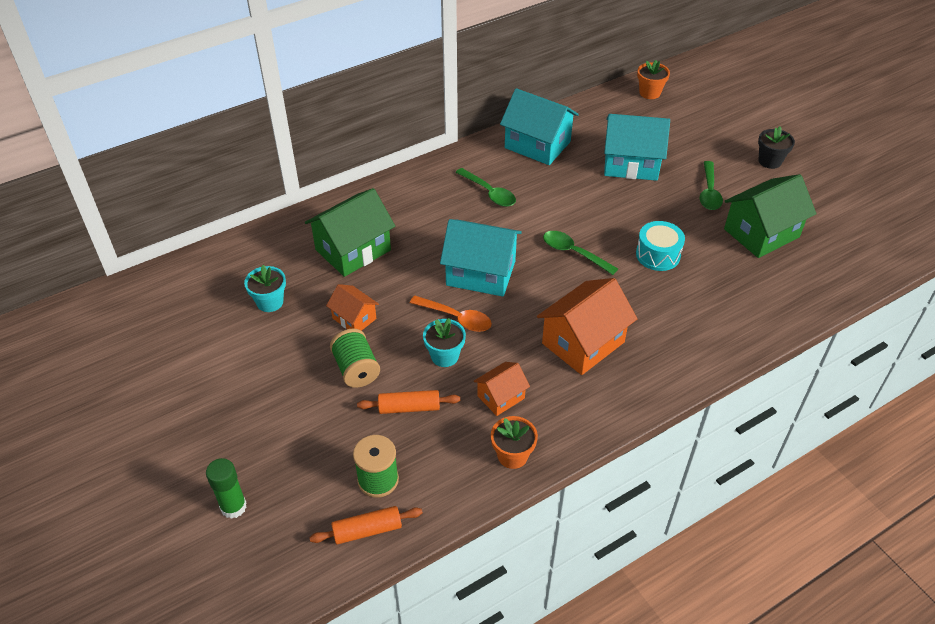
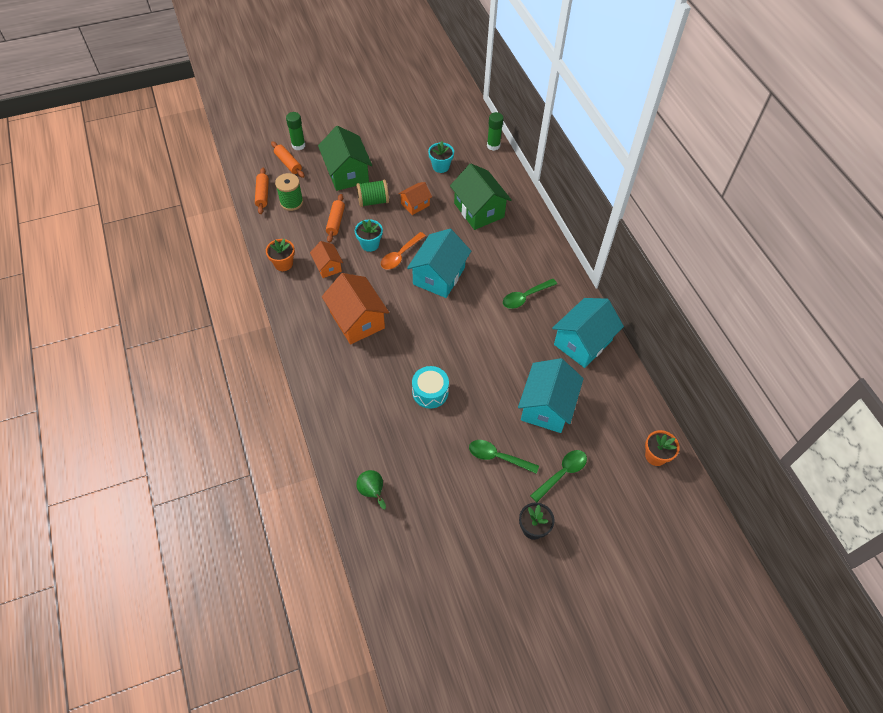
camera: 100 degrees right, 10 degrees up
green spoon [543,231,618,275] -> green spoon moved to [530,450,587,502]
green house [724,174,817,258] -> green house moved to [318,126,372,191]
none -> orange rolling pin [271,141,305,178]
none -> green pear [356,470,386,509]
none -> green glue stick [487,112,503,151]

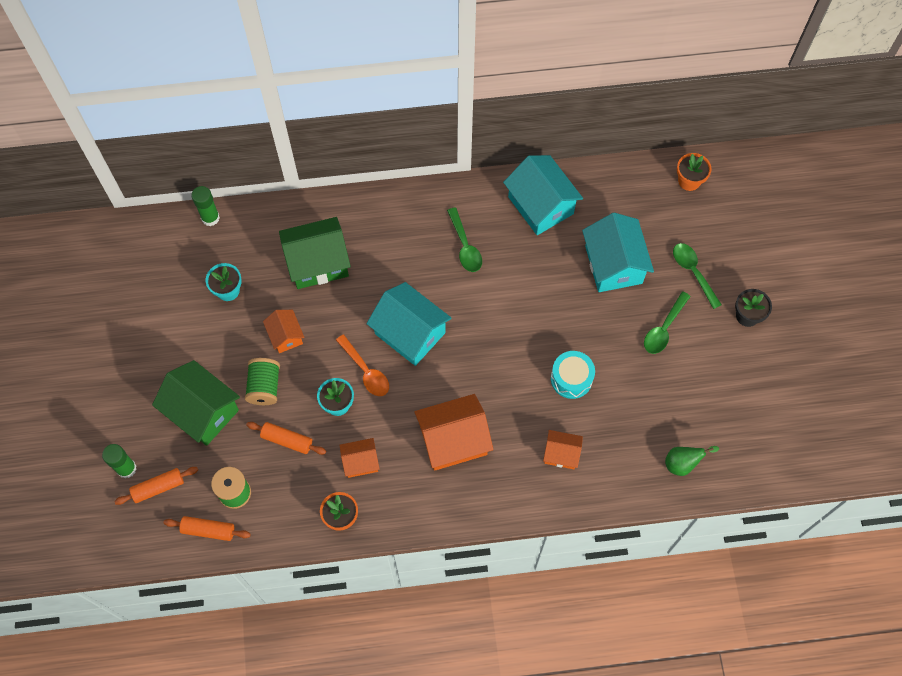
camera: 75 degrees left, 10 degrees up
green house [318,126,372,191] -> green house turned 45 degrees clockwise [152,360,240,446]
turquoise house [518,358,584,433] -> turquoise house turned 45 degrees clockwise [582,213,654,292]
none -> orange house [543,430,583,469]

